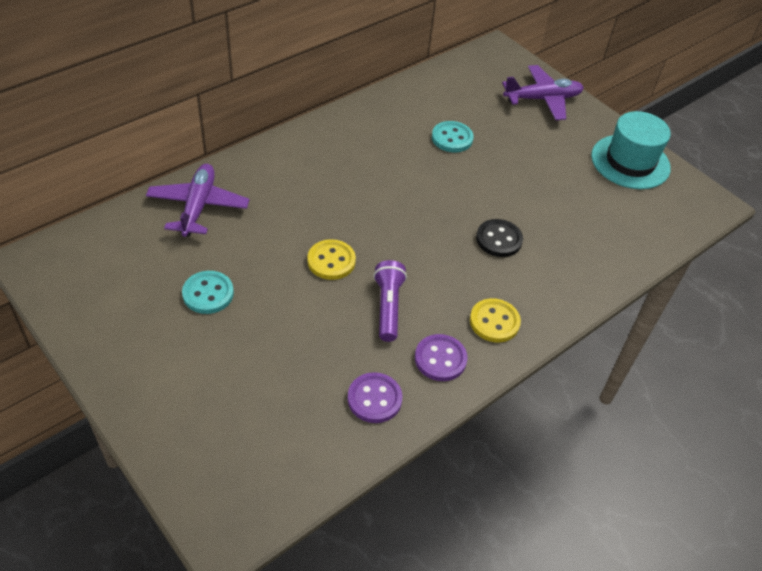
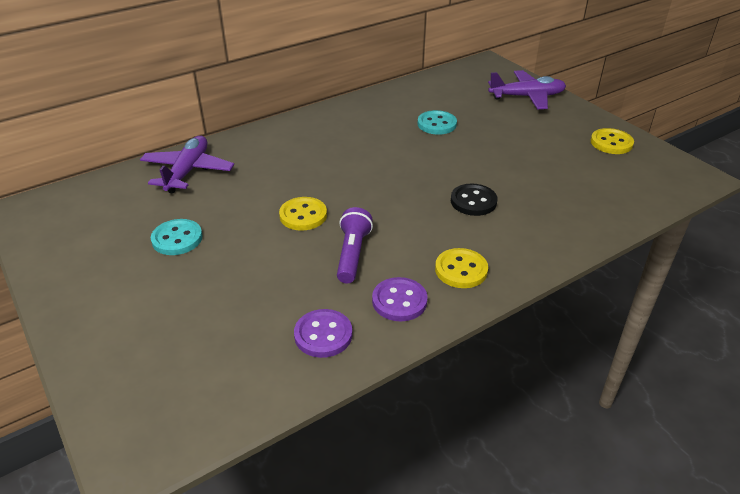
camera: 10 degrees right, 10 degrees down
turquoise hat [591,111,671,189] -> yellow button [591,128,634,154]

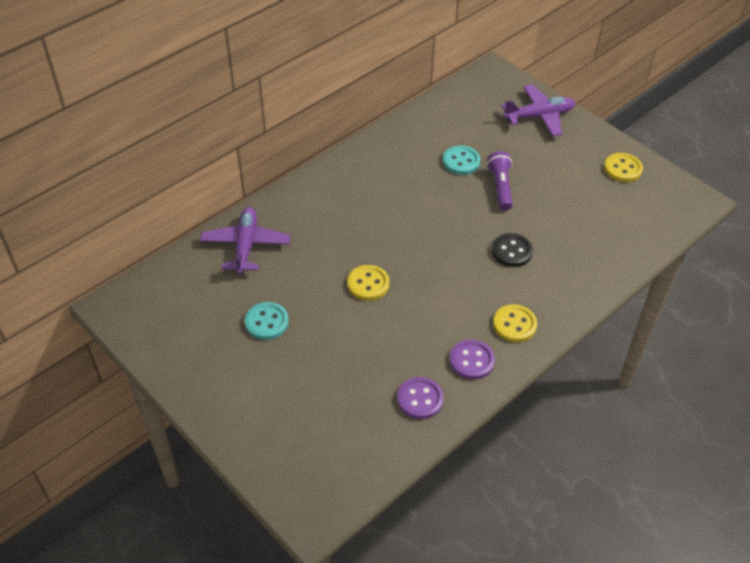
camera: 10 degrees left, 10 degrees up
purple flashlight [337,207,373,283] -> purple flashlight moved to [487,151,513,211]

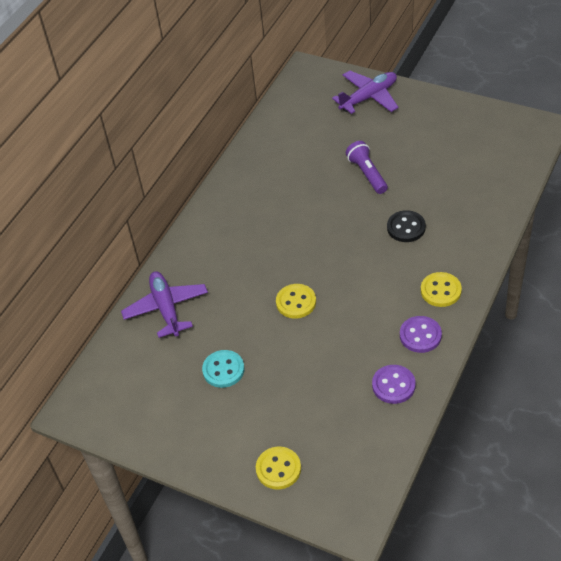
camera: 15 degrees left, 0 degrees up
turquoise button [443,146,480,175] -> none
yellow button [604,153,643,182] -> yellow button moved to [256,446,301,490]

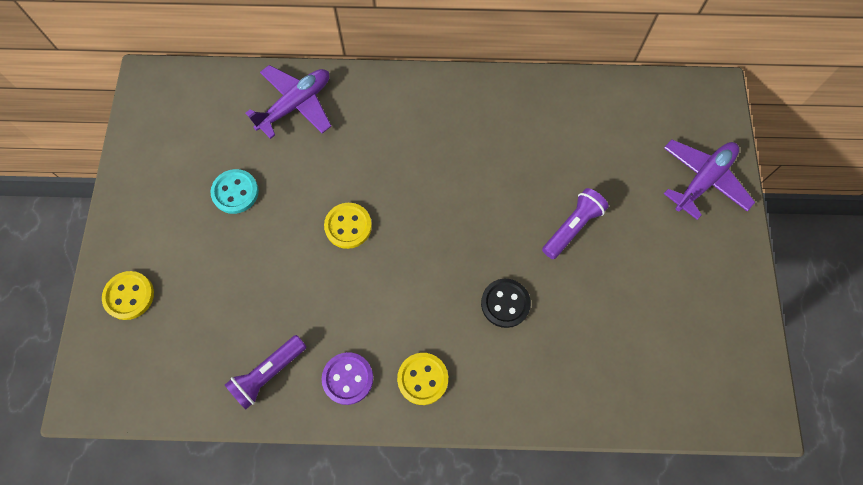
camera: 60 degrees right, 20 degrees up
purple plane [332,71,398,114] -> purple plane turned 75 degrees counterclockwise [664,140,755,220]
purple button [372,365,415,404] -> purple flashlight [225,335,306,410]

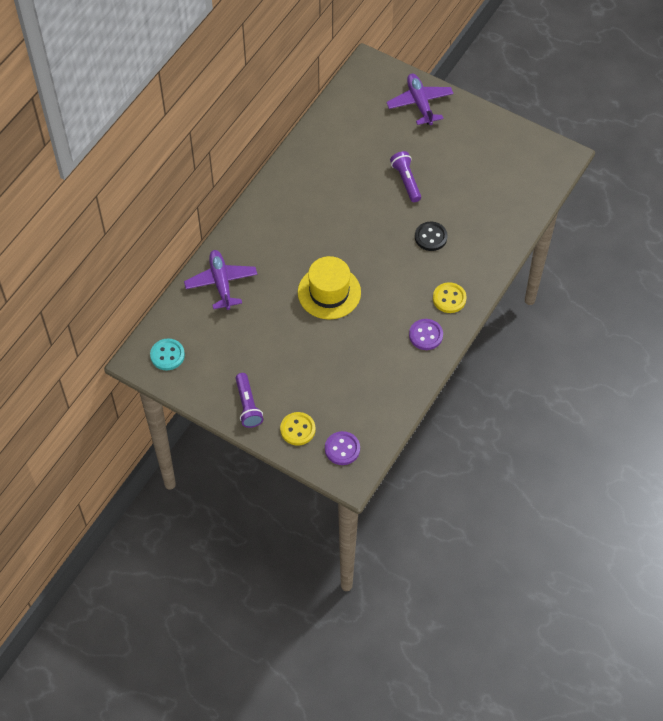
camera: 60 degrees left, 10 degrees down
turquoise button [211,169,259,214] -> turquoise button moved to [150,339,185,370]
purple flashlight [225,335,306,410] -> purple flashlight moved to [235,373,263,428]
yellow button [324,203,372,249] -> yellow hat [298,256,361,319]
none -> purple button [325,431,360,465]

